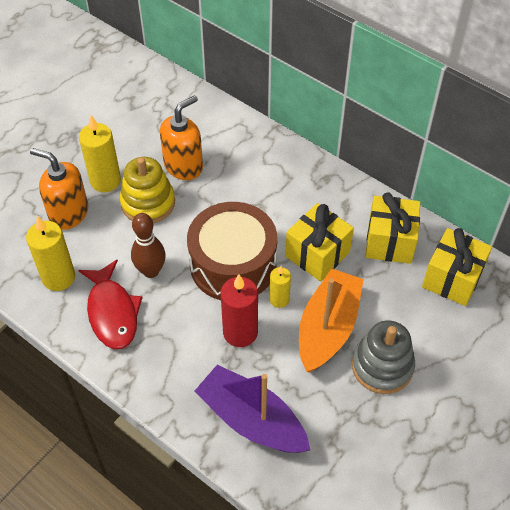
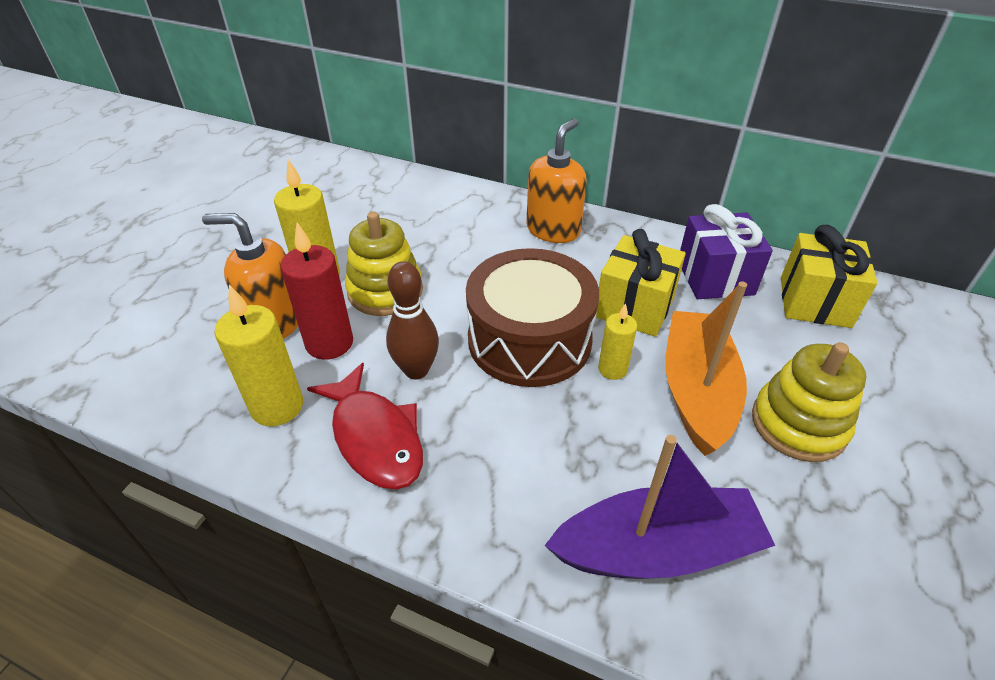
camera: 15 degrees left, 10 degrees down
orange soap dispenser [160,95,203,180] -> orange soap dispenser moved to [526,118,587,243]
purple boat [195,365,310,453] -> purple boat turned 150 degrees clockwise [544,435,775,579]
red candle [221,274,258,347] -> red candle moved to [280,222,353,360]
grey stacking toy [352,320,415,394] -> yellow stacking toy [752,342,867,462]
yellow gift [365,192,420,264] -> purple gift [680,204,773,299]

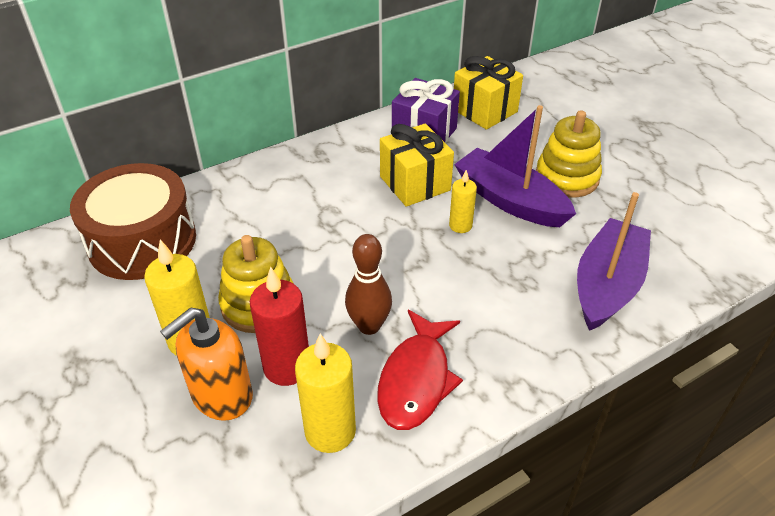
camera: 55 degrees left, 0 degrees up
red fish [307,363,423,489] -> red fish turned 105 degrees clockwise [377,310,463,430]
brown drum [466,248,599,387] -> brown drum moved to [70,163,196,280]
orange soap dispenser [526,118,587,243] -> none
orange boat [666,281,747,456] -> purple boat [454,105,576,227]

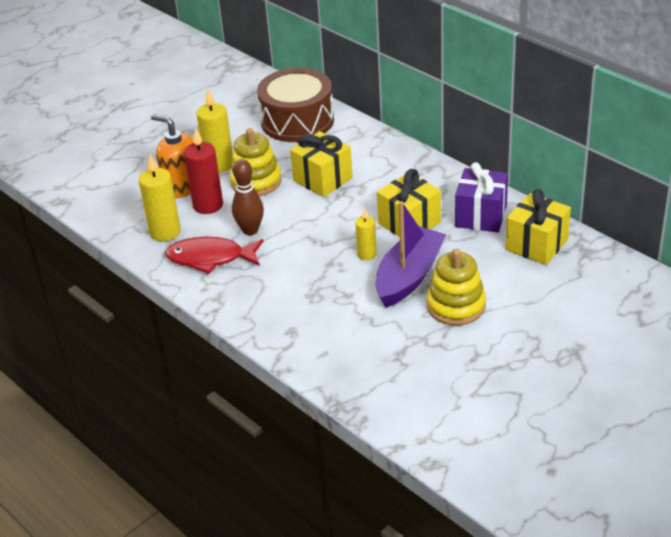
camera: 80 degrees right, 5 degrees down
purple boat [577,192,651,331] -> none
none -> yellow gift [290,131,353,197]

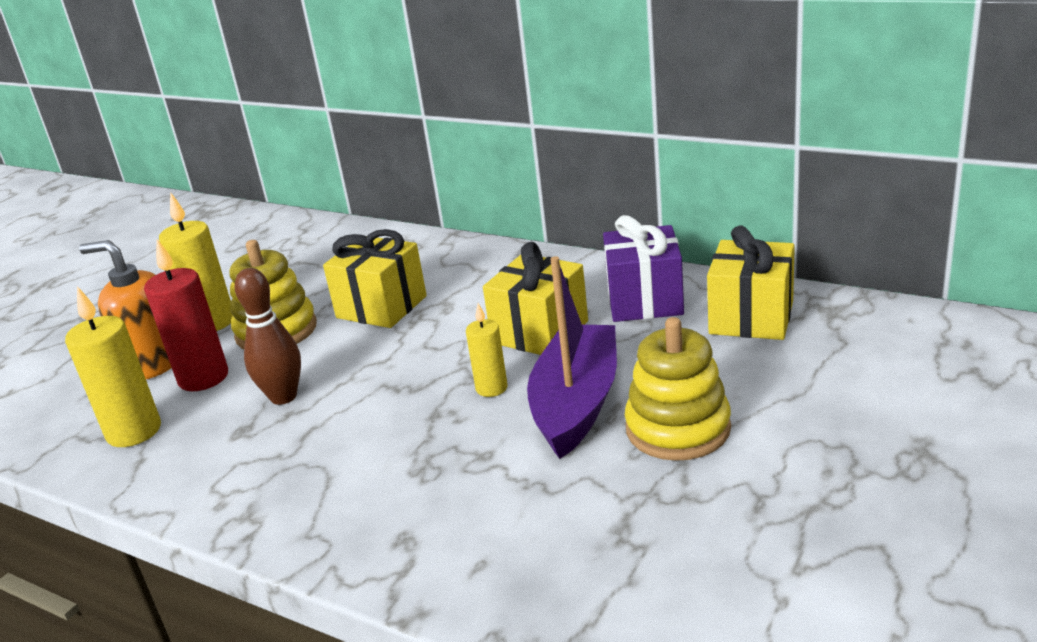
camera: 15 degrees left, 10 degrees down
red fish [165,237,263,274] -> none
brown drum [257,68,334,142] -> none

